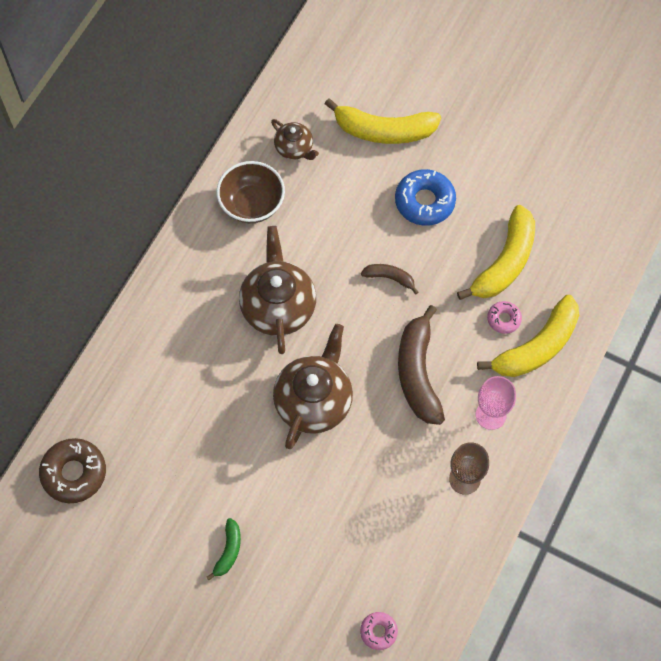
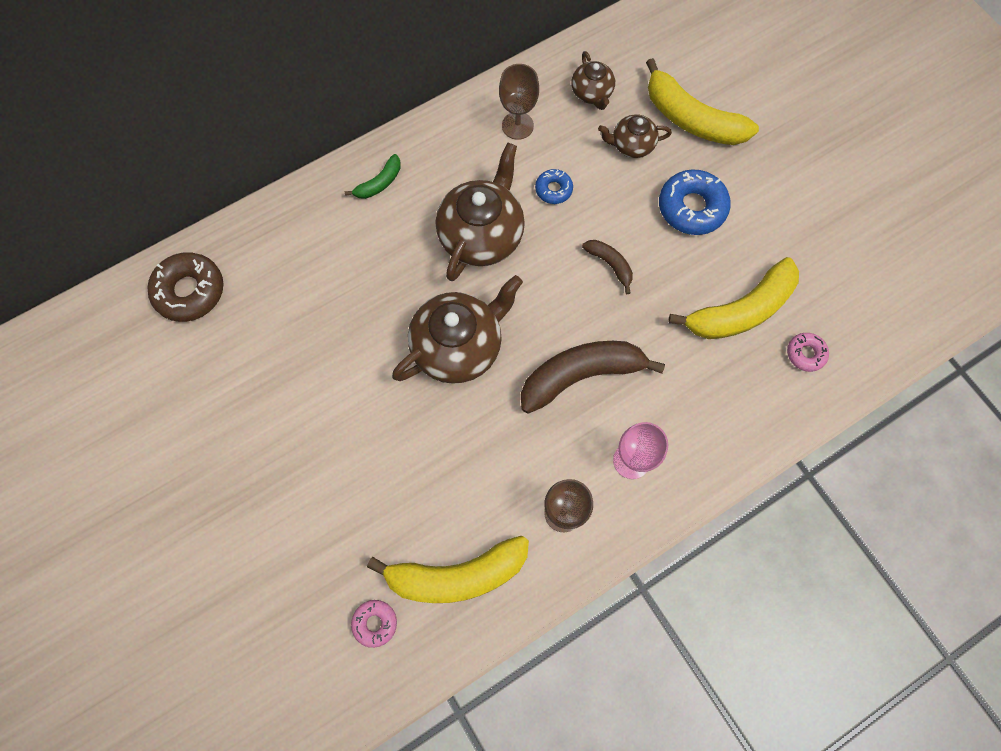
camera: 30 degrees right, 5 degrees up
green banana [207,518,241,580] -> green banana moved to [345,154,401,199]
brown bowl [216,161,285,223] -> brown goblet [499,64,539,140]
brown banana [398,305,445,425] -> brown banana turned 45 degrees clockwise [521,341,665,414]
yellow banana [477,295,579,377] -> yellow banana moved to [367,536,529,603]
pink donut [487,301,522,334] -> pink donut moved to [787,333,829,372]
none -> blue donut [535,169,573,204]
none -> brown teapot [598,114,672,158]

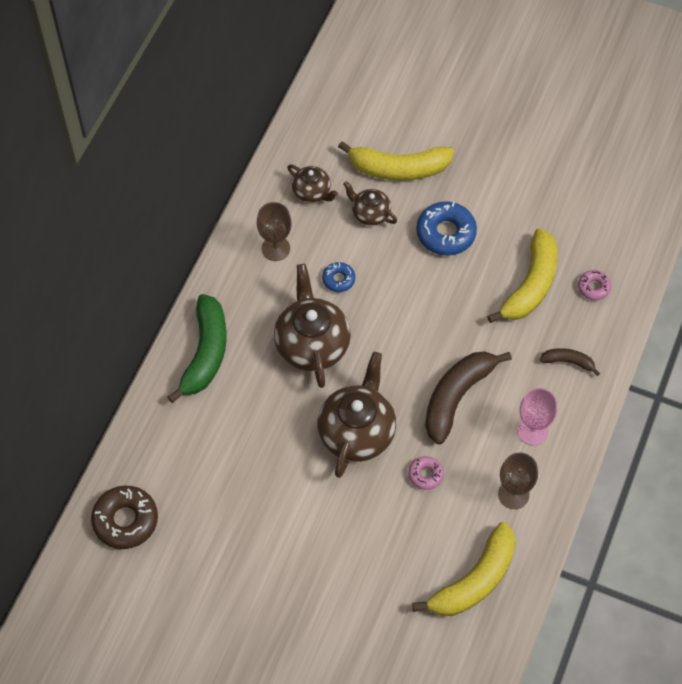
camera: 35 degrees left, 10 degrees down
green banana [345,154,401,199] -> green banana [168,294,227,403], size x2.02
pink donut [351,600,397,648] -> pink donut moved to [408,456,444,490]
brown banana [582,240,633,294] -> brown banana moved to [540,348,600,376]
brown teapot [598,114,672,158] -> brown teapot turned 75 degrees clockwise [343,181,397,226]

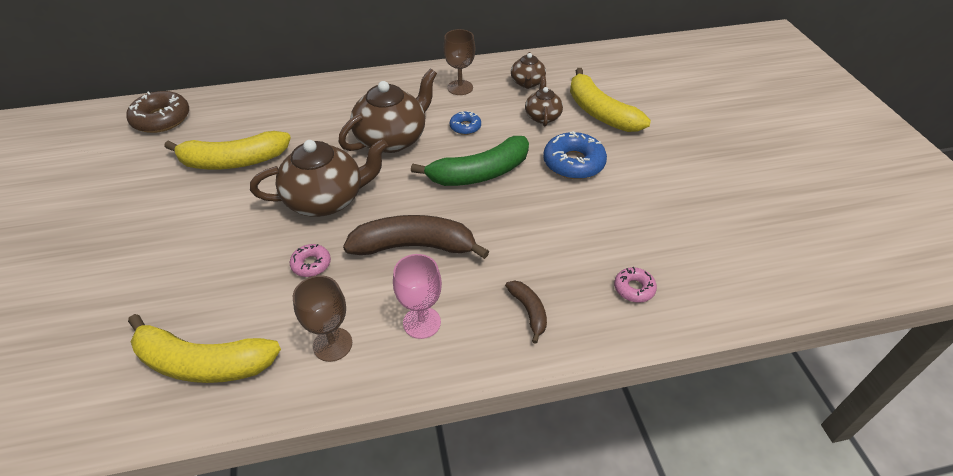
camera: 55 degrees right, 15 degrees down
green banana [168,294,227,403] -> green banana moved to [411,136,529,186]
yellow banana [487,228,558,323] -> yellow banana moved to [164,131,291,169]

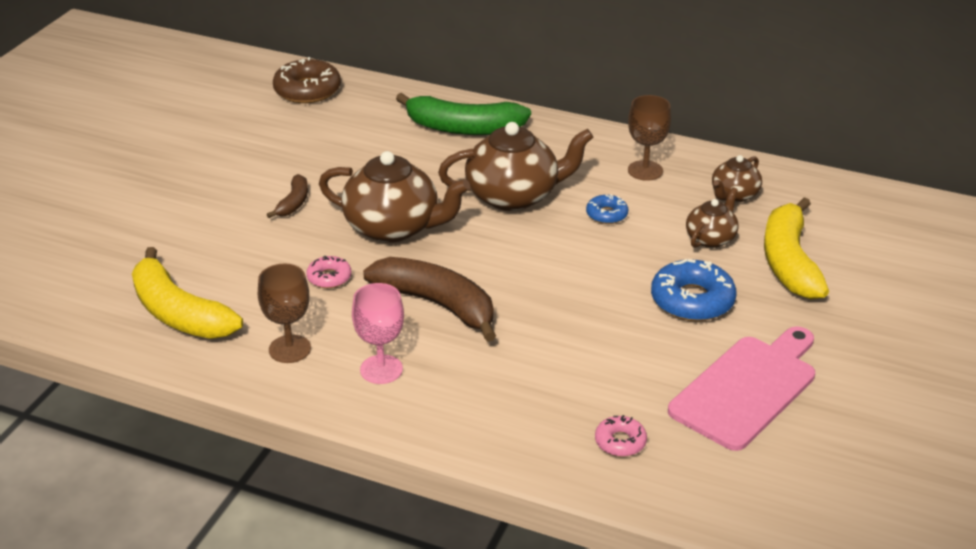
camera: 35 degrees right, 10 degrees down
yellow banana [164,131,291,169] -> none
green banana [411,136,529,186] -> green banana moved to [396,93,531,135]
brown banana [505,281,547,344] -> brown banana moved to [266,174,308,218]
none -> pink cutting board [668,326,815,451]

